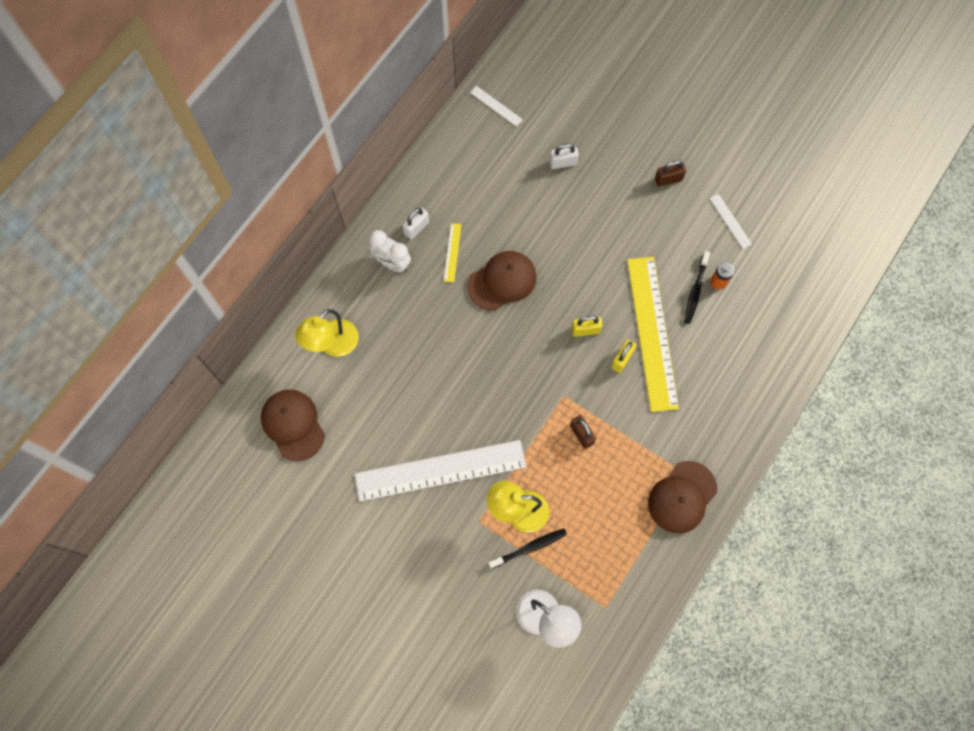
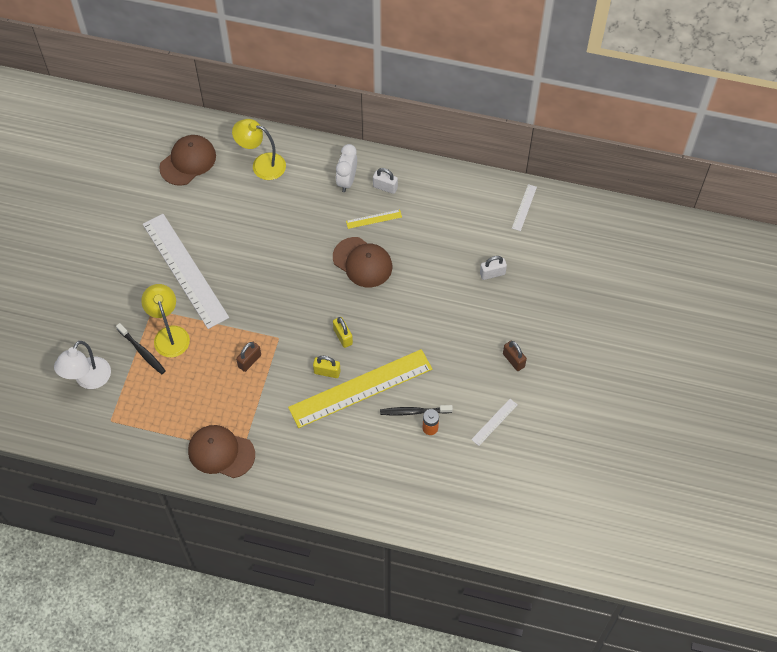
camera: 70 degrees right, 10 degrees down
white padlock [549,143,579,169] -> white padlock turned 75 degrees counterclockwise [480,256,507,280]

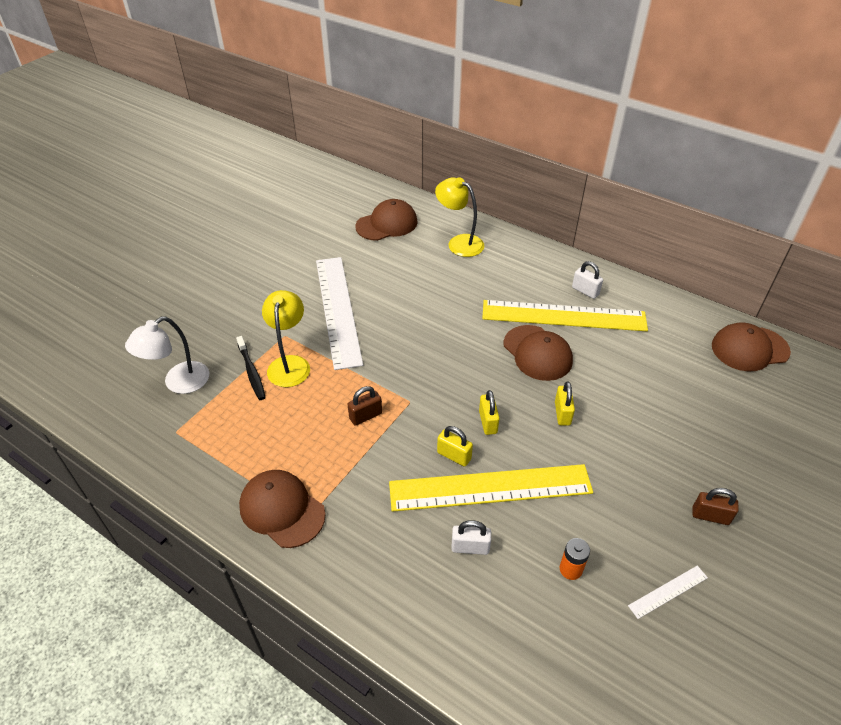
camera: 20 degrees right, 15 degrees down
white clock [336,144,357,192] -> none
yellow ruler [346,210,402,229] -> yellow ruler [482,300,648,331], size x2.48
black toothbrush [380,405,453,415] -> none
white padlock [480,256,507,280] -> white padlock moved to [451,520,491,555]
brown padlock [503,341,527,371] -> brown padlock turned 60 degrees counterclockwise [693,488,739,525]
white ruler [512,184,537,231] -> brown cap [712,322,791,371]
none -> yellow padlock [555,381,575,426]

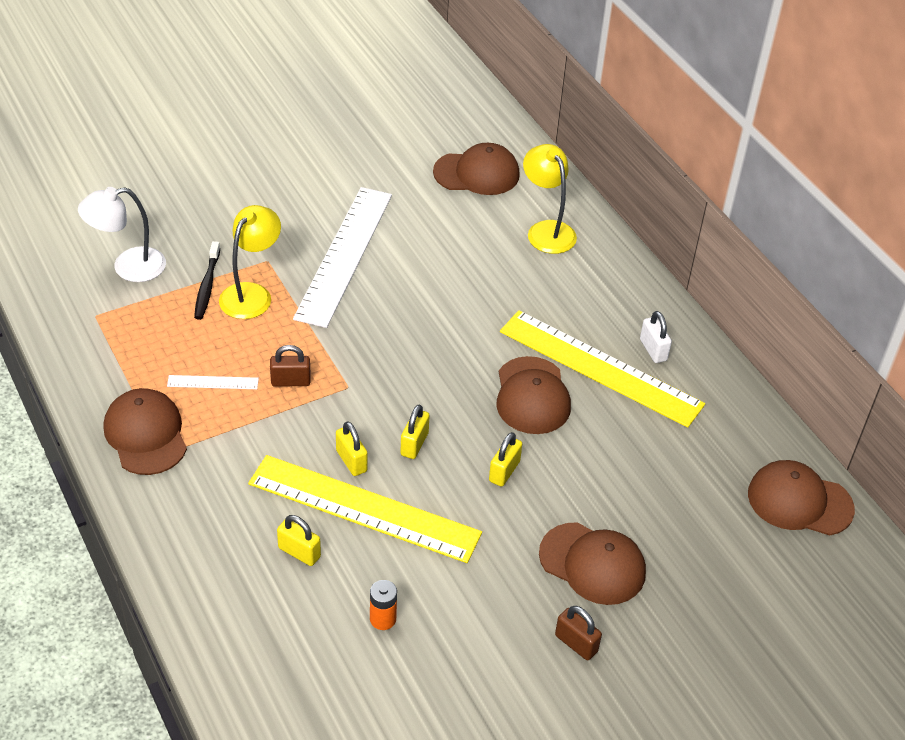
camera: 25 degrees right, 0 degrees up
white padlock [451,520,491,555] -> yellow padlock [277,515,321,566]
white ruler [628,566,708,619] -> white ruler moved to [167,375,259,389]
none -> brown cap [539,522,646,605]

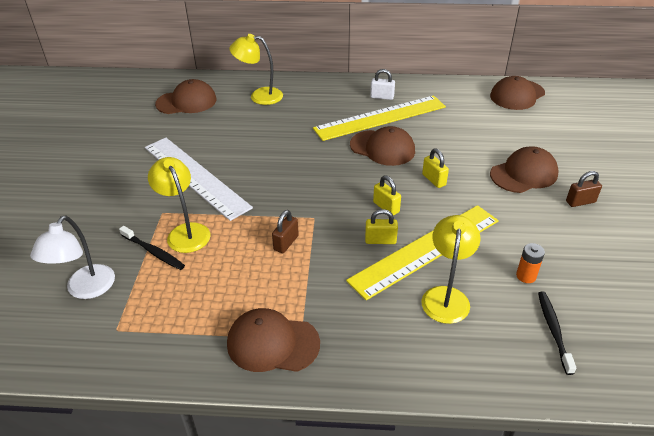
camera: 55 degrees left, 5 degrees down
white ruler [167,375,259,389] -> none
yellow padlock [277,515,321,566] -> yellow lamp [422,215,480,324]
brown cap [433,143,520,195] -> brown cap turned 45 degrees clockwise [155,79,216,114]
none -> black toothbrush [538,291,576,375]

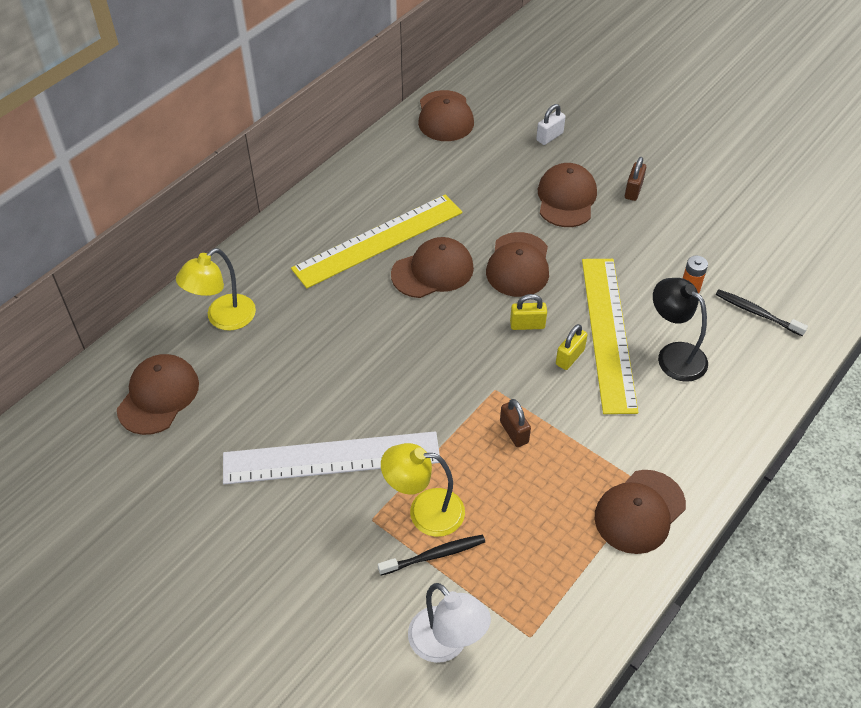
camera: 55 degrees left, 10 degrees up
yellow ruler [313,95,446,141] -> yellow ruler turned 45 degrees clockwise [291,194,462,288]
white padlock [370,69,395,100] -> white padlock moved to [536,104,566,145]
yellow padlock [422,148,449,188] -> brown cap [486,232,549,297]
yellow lamp [422,215,480,324] -> black lamp [653,278,708,382]

